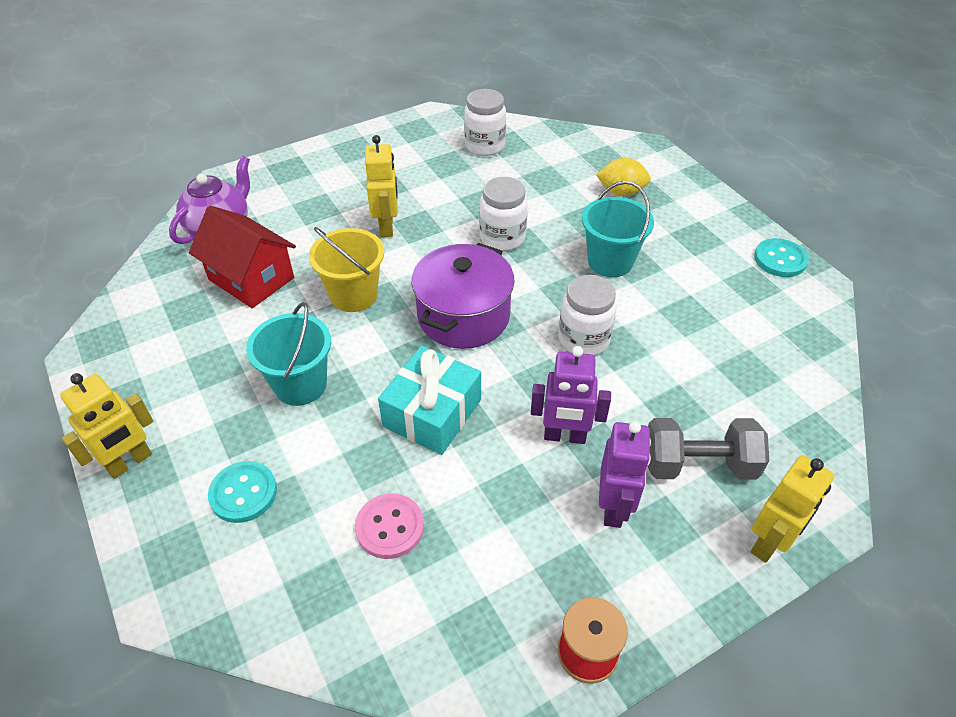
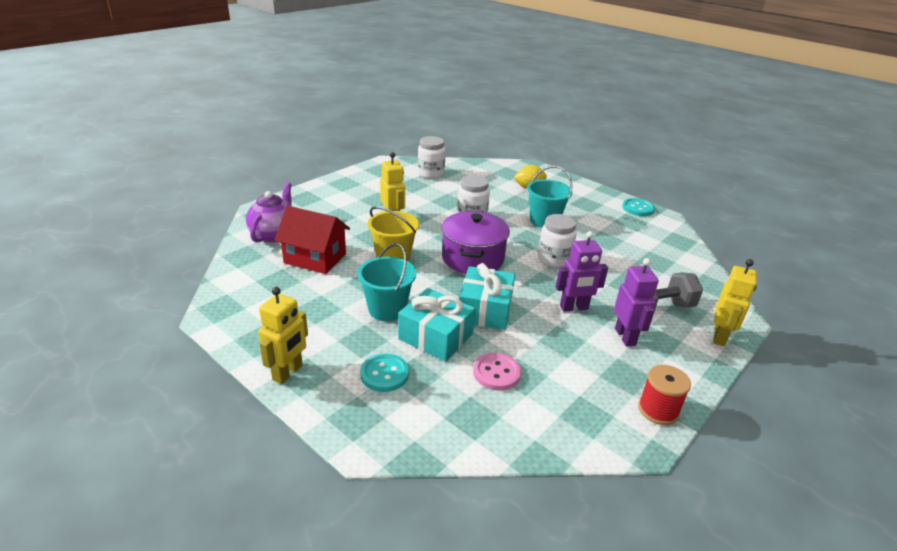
camera: 20 degrees left, 15 degrees down
none -> turquoise gift [398,288,475,362]

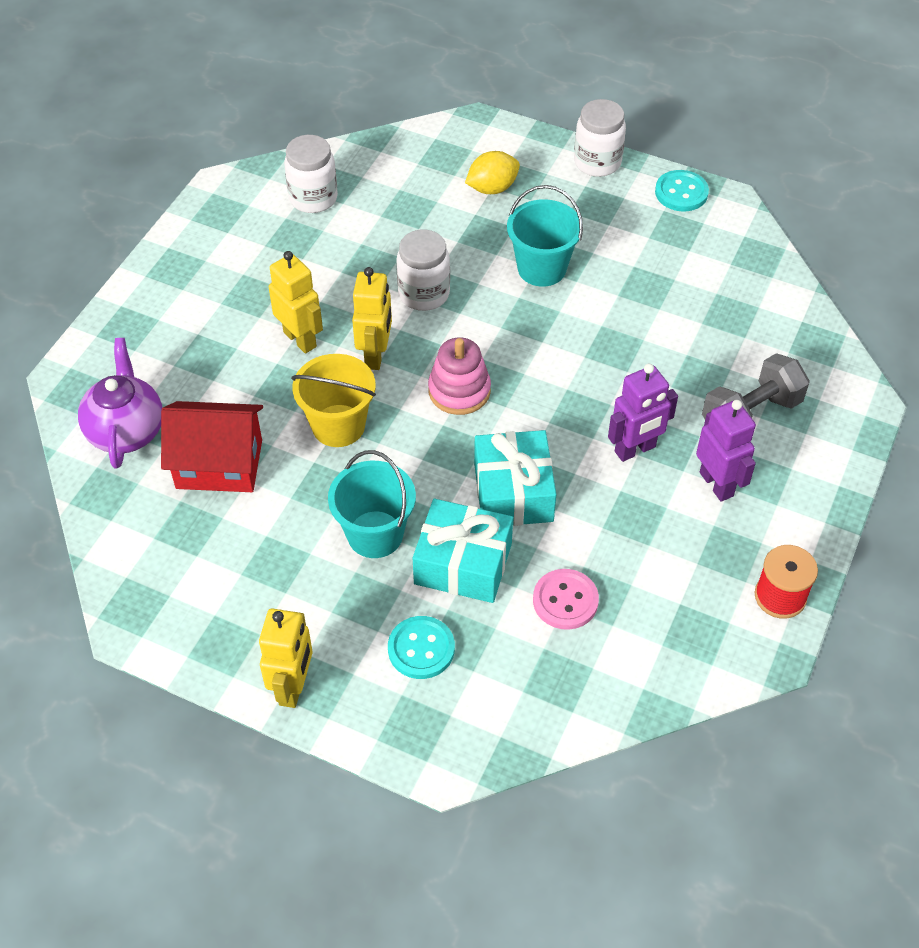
camera: 15 degrees left, 20 degrees up
purple pot [441,211,510,274] -> pink stacking toy [428,337,491,415]
white jar [538,214,577,268] -> white jar moved to [574,99,626,177]
yellow robot [713,259,757,346] -> yellow robot moved to [352,267,392,370]

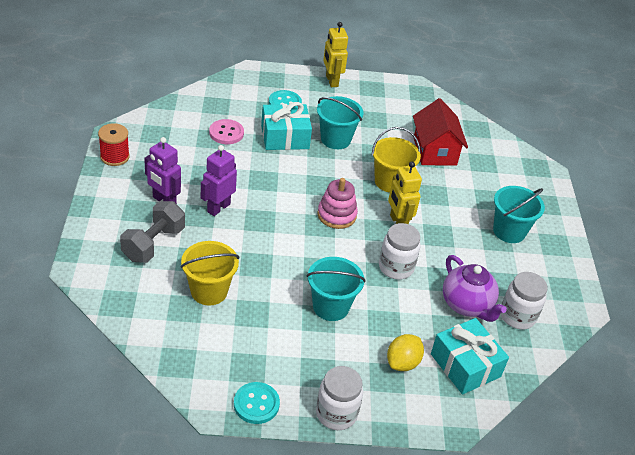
camera: 150 degrees right, 10 degrees down
purple teapot [78,338,163,469] -> purple teapot moved to [443,255,507,322]
red house [161,401,263,492] -> red house turned 75 degrees counterclockwise [413,98,468,166]
yellow robot [269,251,323,353] -> none
turquoise gift [474,430,557,526] -> turquoise gift moved to [431,318,509,394]
none -> yellow bucket [180,241,239,305]
none -> turquoise bucket [493,186,545,243]

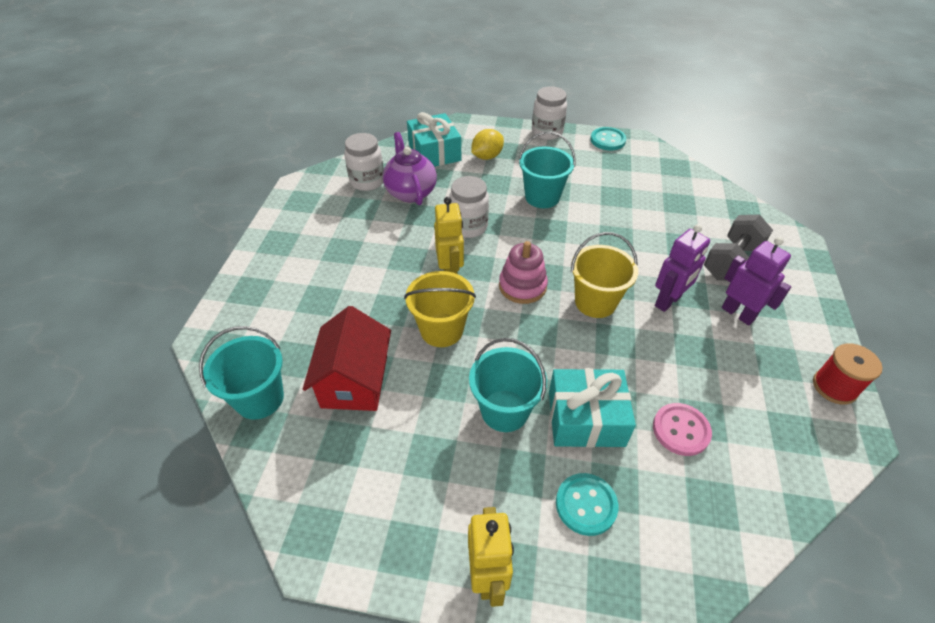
camera: 165 degrees left, 5 degrees up
yellow bucket [180,241,239,305] -> yellow bucket moved to [571,232,638,318]
turquoise bucket [493,186,545,243] -> turquoise bucket moved to [199,326,284,420]

